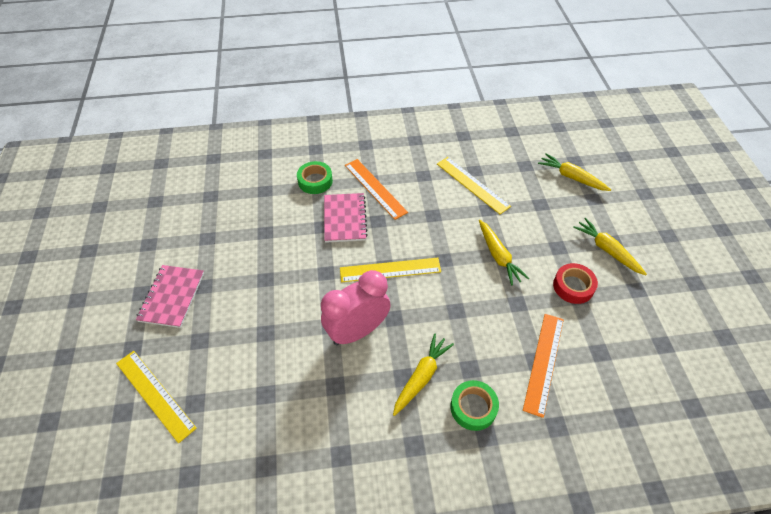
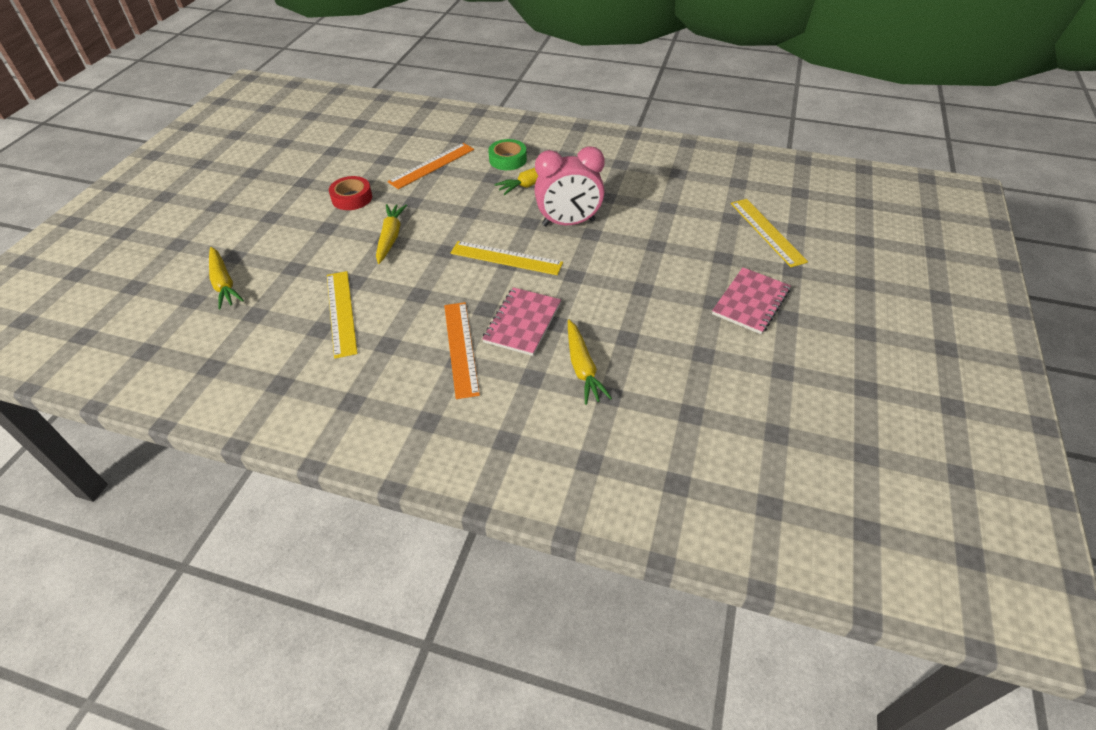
camera: 155 degrees left, 5 degrees down
green tape [297,161,333,194] -> none
yellow carrot [573,218,647,275] -> yellow carrot moved to [568,320,612,405]

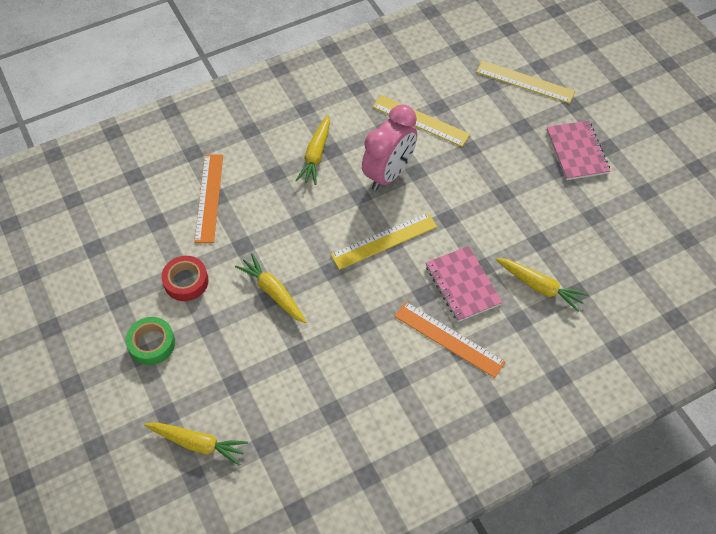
camera: 45 degrees left, 10 degrees up
yellow ruler [327,271,358,359] -> yellow ruler moved to [372,95,470,147]
green tape [488,139,527,170] -> green tape moved to [126,317,175,365]

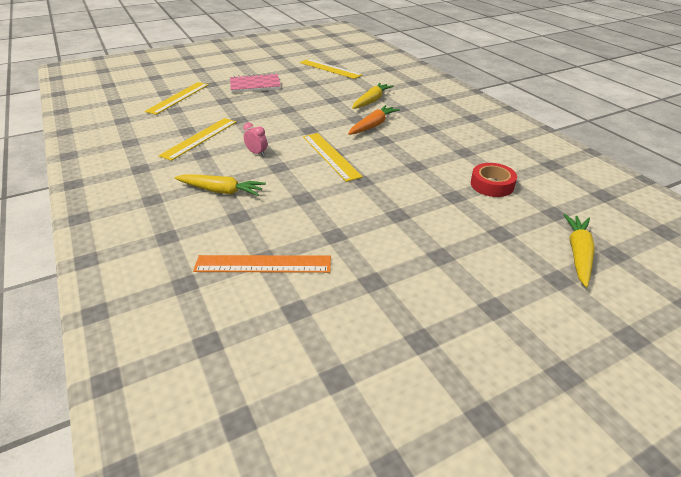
camera: 90 degrees left, 20 degrees down
green tape [126,317,175,365] -> none
red tape [161,256,209,301] -> red tape moved to [471,163,517,197]
yellow carrot [235,253,306,323] -> none
pink clock [362,104,417,191] -> pink clock [243,122,267,156], size x0.41
orange ruler [394,302,506,378] -> none
pink notebook [426,246,503,322] -> orange carrot [348,105,400,135]
none -> yellow ruler [300,59,362,79]

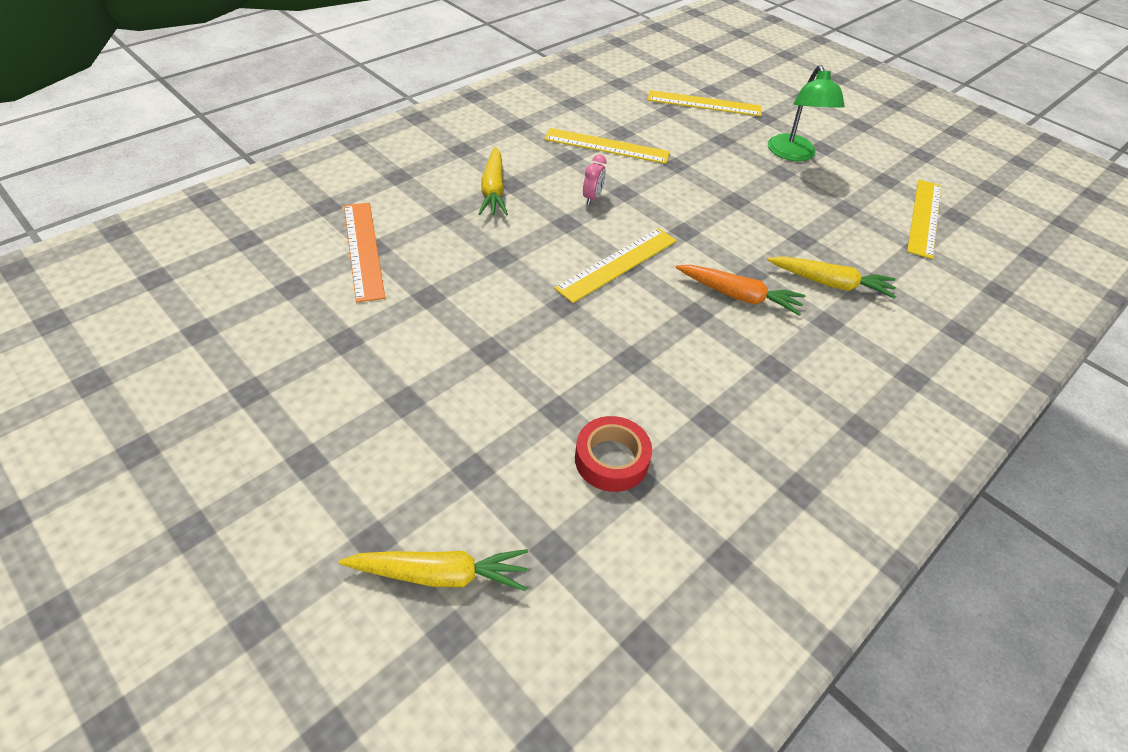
camera: 70 degrees right, 10 degrees up
pink notebook [230,73,281,93] -> green lamp [768,65,845,161]

